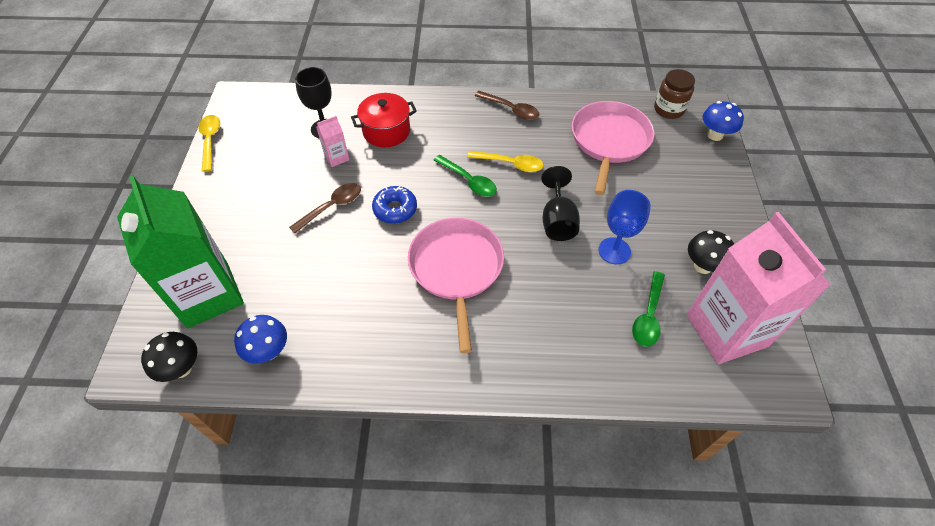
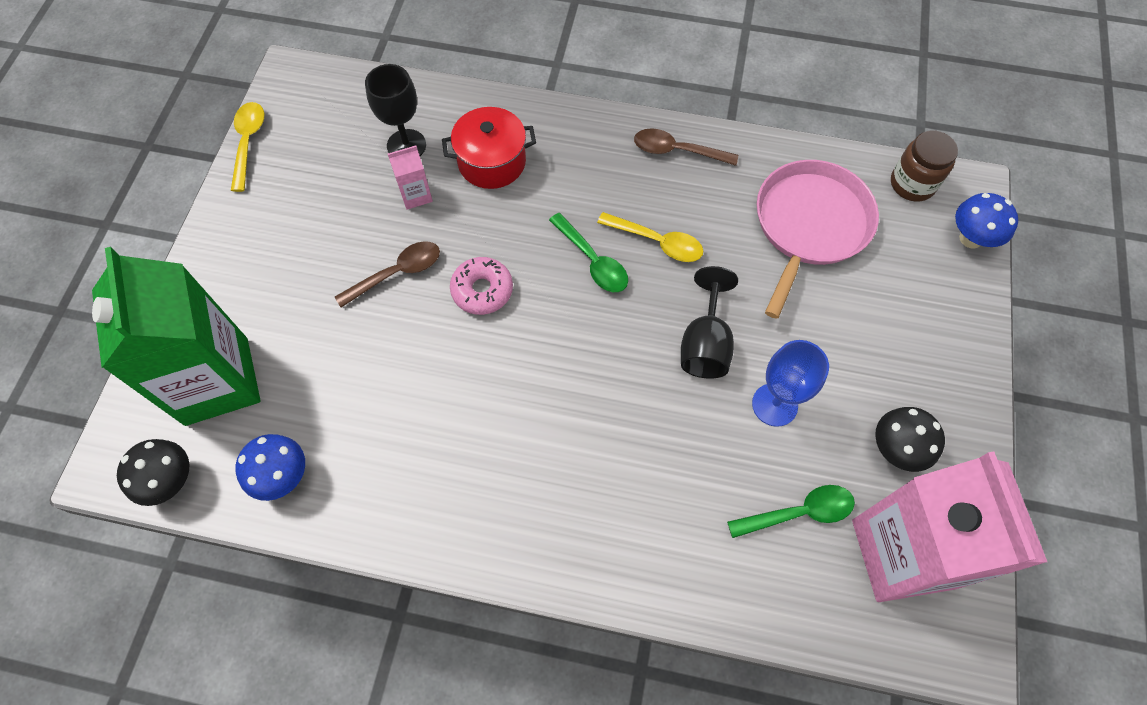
camera: 10 degrees right, 10 degrees up
blue donut [372,186,417,224] -> pink donut [450,257,513,315]
pink pan [408,218,504,353] -> none
brown spoon [475,91,539,120] -> brown spoon turned 150 degrees clockwise [634,128,738,166]
green spoon [632,271,665,347] -> green spoon turned 135 degrees counterclockwise [727,485,855,538]

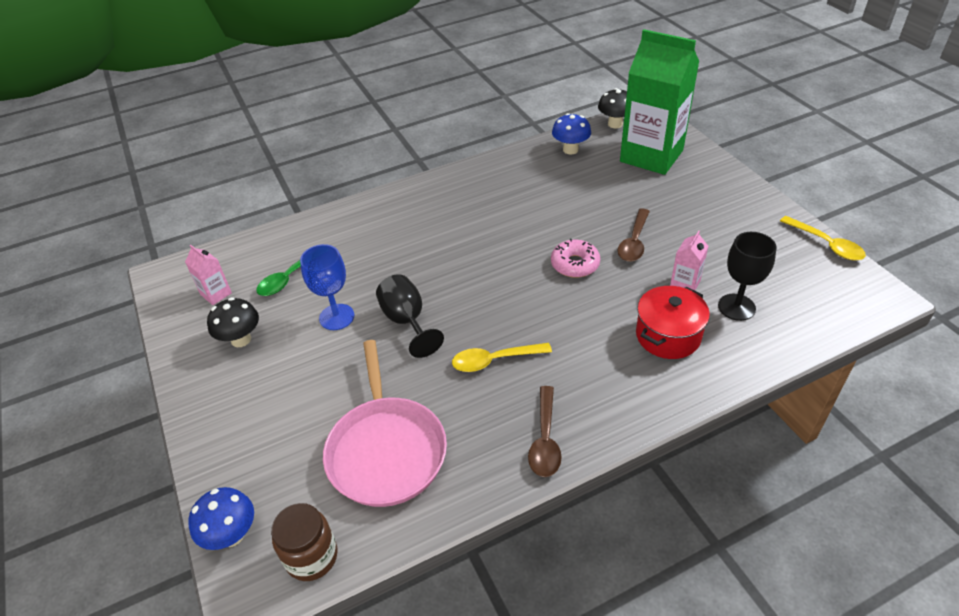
camera: 145 degrees right, 20 degrees down
green spoon [549,213,628,292] -> none
brown spoon [634,128,738,166] -> brown spoon turned 120 degrees clockwise [528,386,562,477]
pink carton [852,452,1047,602] -> pink carton [185,245,232,305], size x0.40

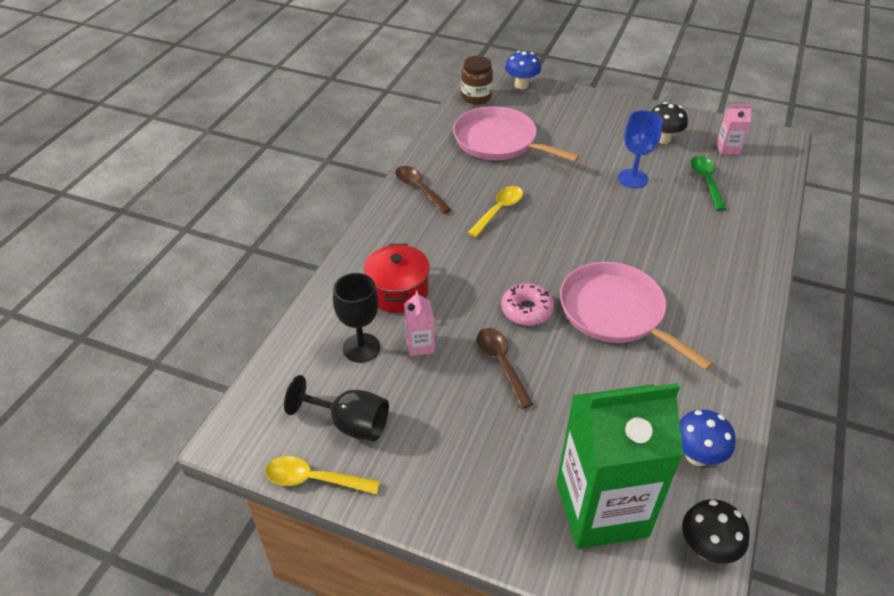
camera: 135 degrees right, 0 degrees up
black goblet [376,274,444,358] -> black goblet moved to [284,375,389,441]
none -> pink pan [560,262,713,371]

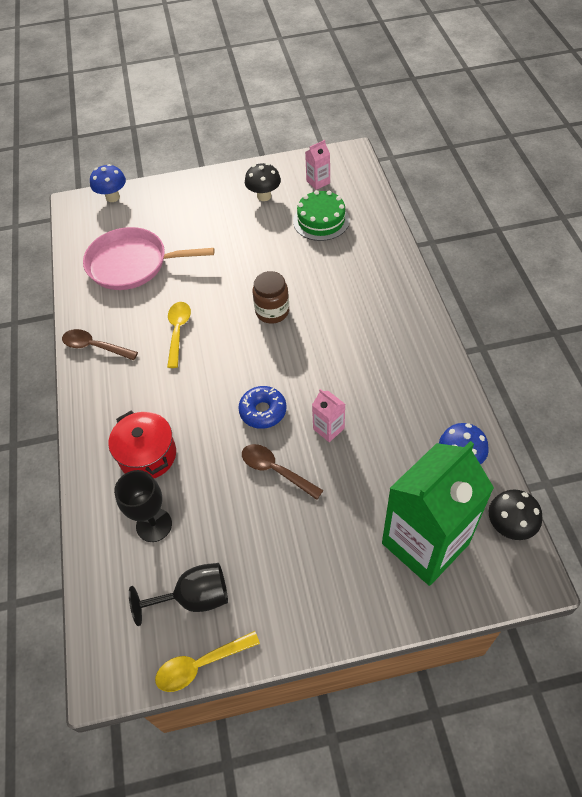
camera: 30 degrees left, 10 degrees up
pink carton [404,291,435,356] -> pink carton moved to [312,389,345,442]
brown jar [461,56,493,105] -> brown jar moved to [253,271,289,324]
pink donut [501,283,554,326] -> blue donut [238,386,287,429]
pink pan [560,262,713,371] -> none
blue goblet [618,110,663,188] -> none
green spoon [690,156,727,211] -> green cake [293,190,350,241]

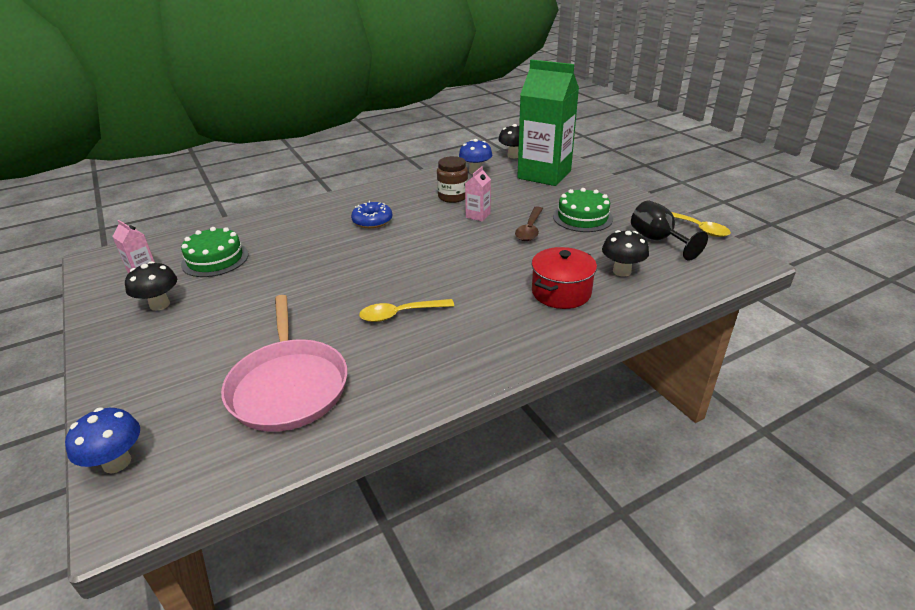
camera: 110 degrees left, 20 degrees down
brown spoon [62,329,138,360] -> none
black goblet [114,470,172,542] -> black mushroom [602,230,649,277]
blue donut [238,386,287,429] -> blue donut moved to [351,201,392,228]
brown jar [253,271,289,324] -> brown jar moved to [437,156,468,203]
none -> green cake [553,188,613,232]

